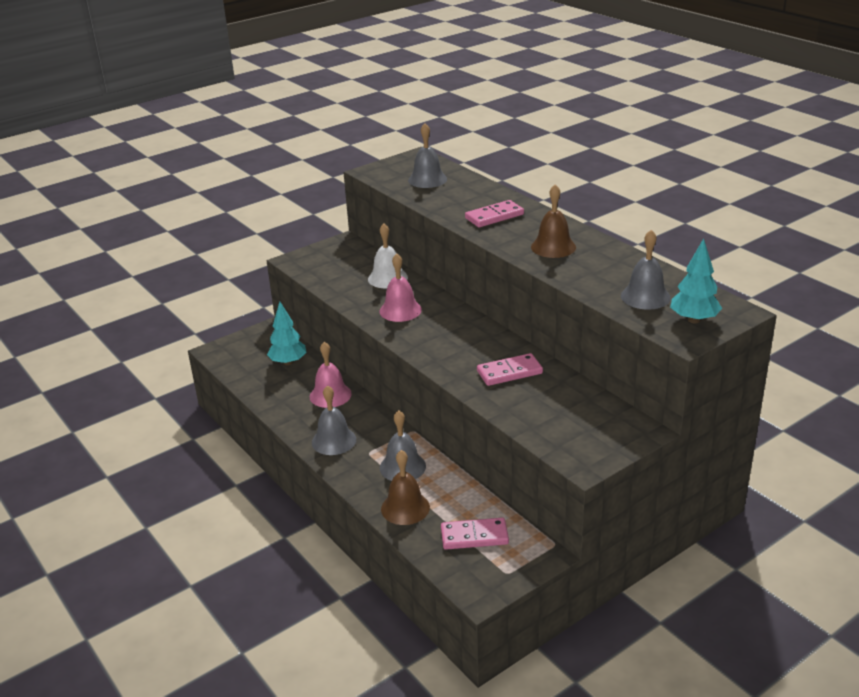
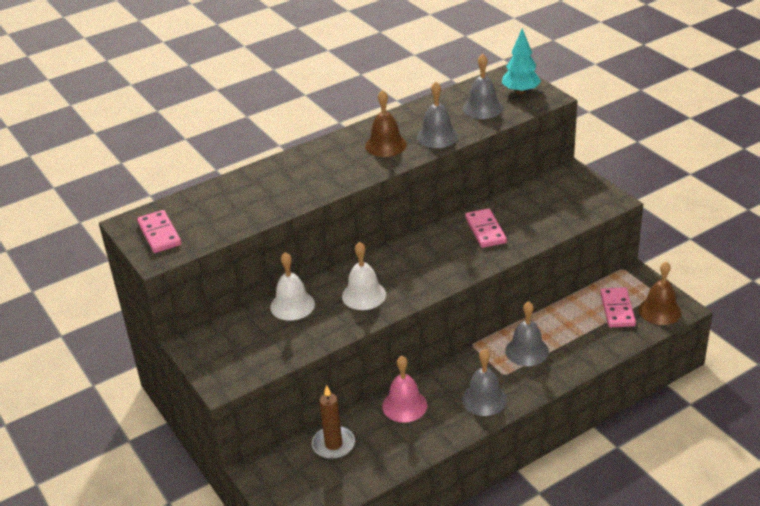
camera: 85 degrees left, 5 degrees up
turquoise tree [267,302,307,365] -> brown candle [312,385,355,459]
pink bell [379,254,422,322] -> white bell [342,242,386,310]
brown bell [381,450,430,525] -> brown bell moved to [639,261,682,325]
grey bell [408,123,447,188] -> grey bell moved to [417,82,458,148]
pink domino [465,200,524,227] -> pink domino moved to [137,210,181,253]

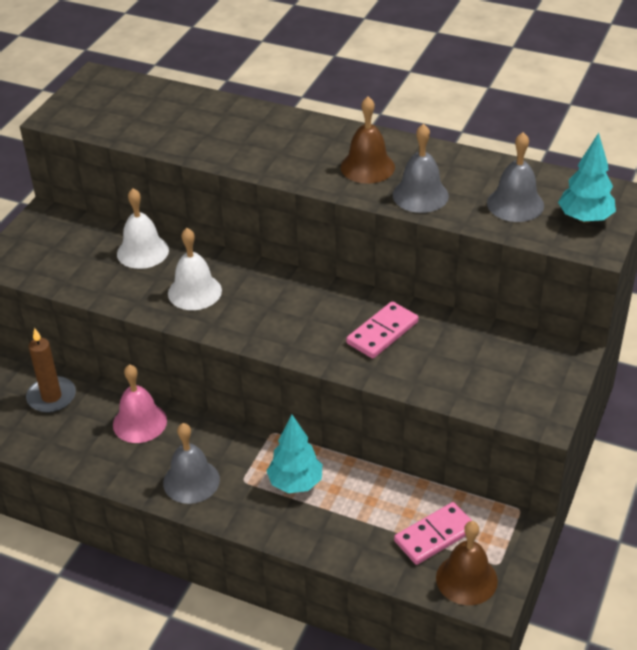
camera: 55 degrees right, 5 degrees up
pink domino [137,210,181,253] -> none
grey bell [505,301,549,366] -> turquoise tree [267,414,322,493]

